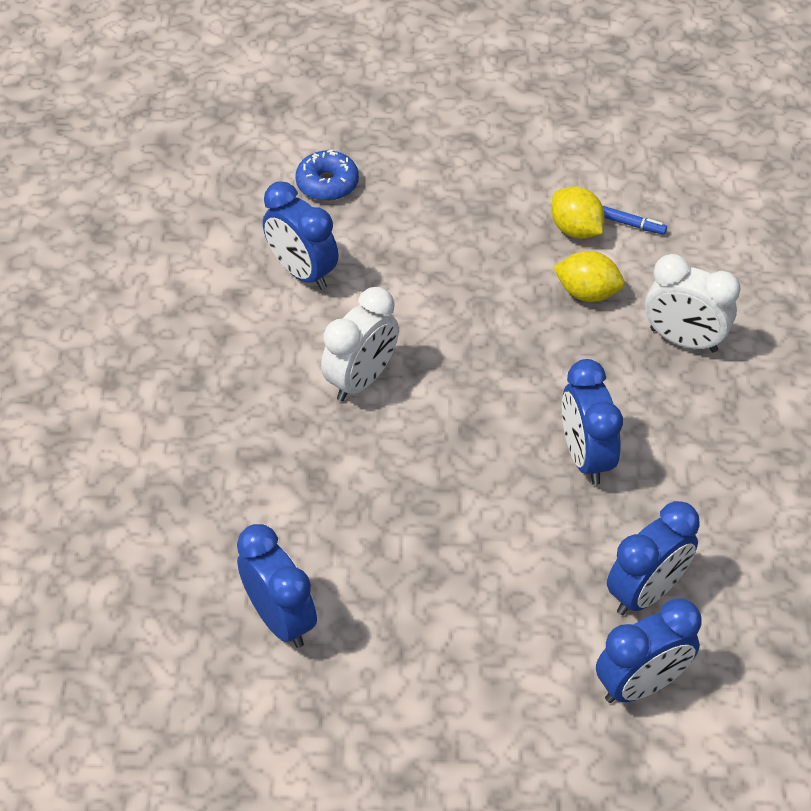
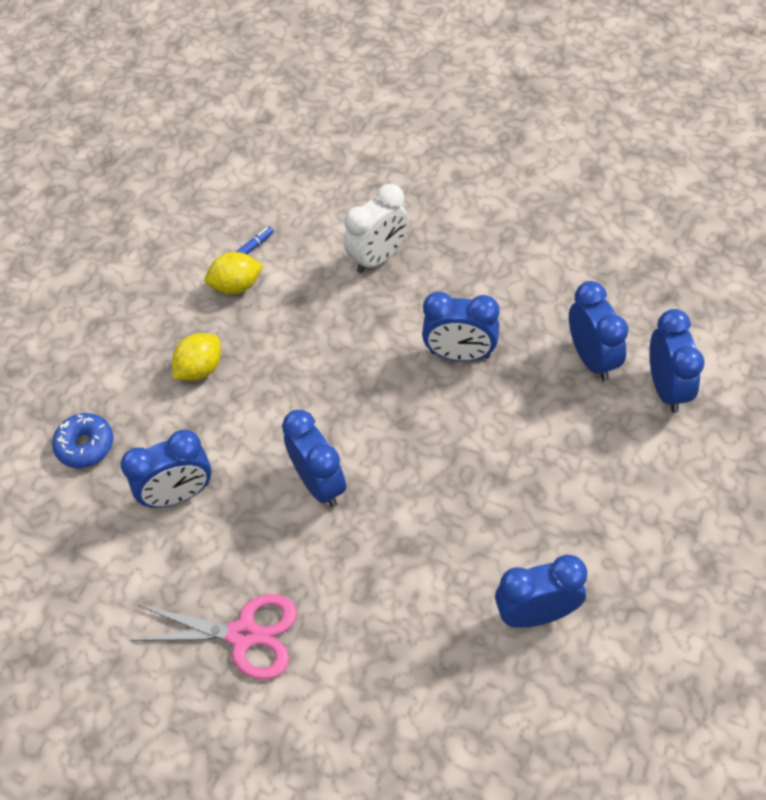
camera: 65 degrees left, 5 degrees up
white clock [321,287,399,401] -> blue clock [282,410,346,507]
yellow lemon [553,251,625,302] -> yellow lemon moved to [172,333,221,381]
none -> pink scissors [130,594,297,680]

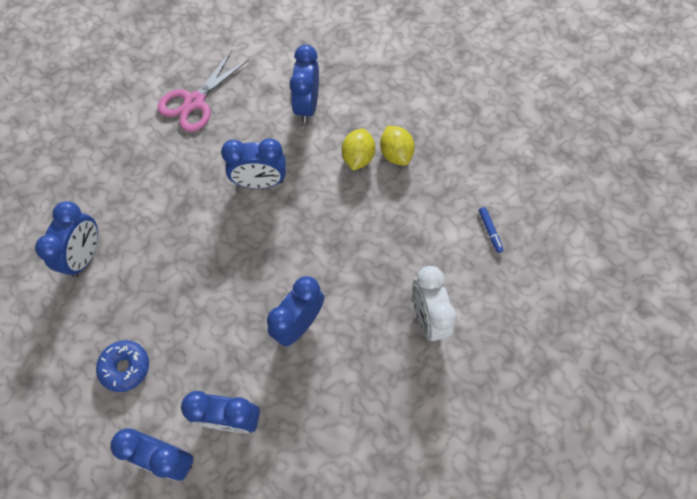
camera: 115 degrees right, 10 degrees up
blue donut [52,413,114,468] -> blue donut moved to [96,340,149,392]
yellow lemon [205,252,263,295] -> yellow lemon moved to [342,129,375,171]

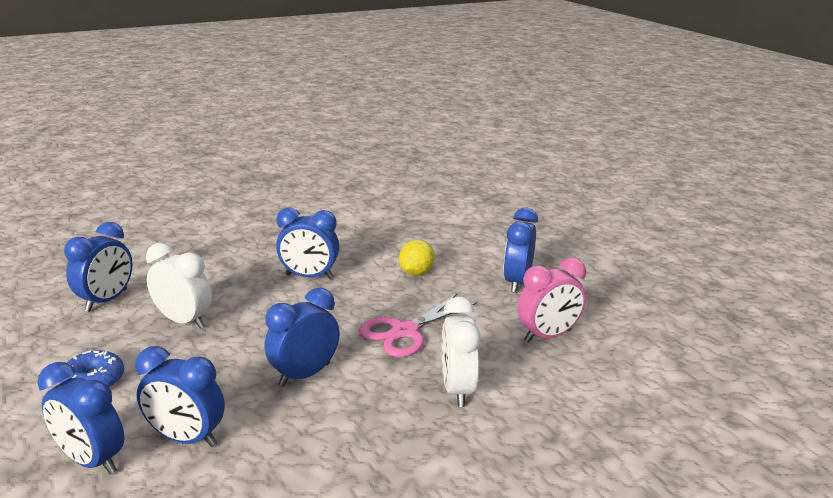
camera: 10 degrees right, 40 degrees down
pink scissors [158,50,249,132] -> pink scissors moved to [359,294,477,357]
blue clock [289,45,319,123] -> blue clock moved to [503,208,538,293]
yellow lemon [380,126,415,166] -> none
blue marker [479,207,504,253] -> pink clock [517,258,586,342]
none -> white clock [146,243,212,329]

